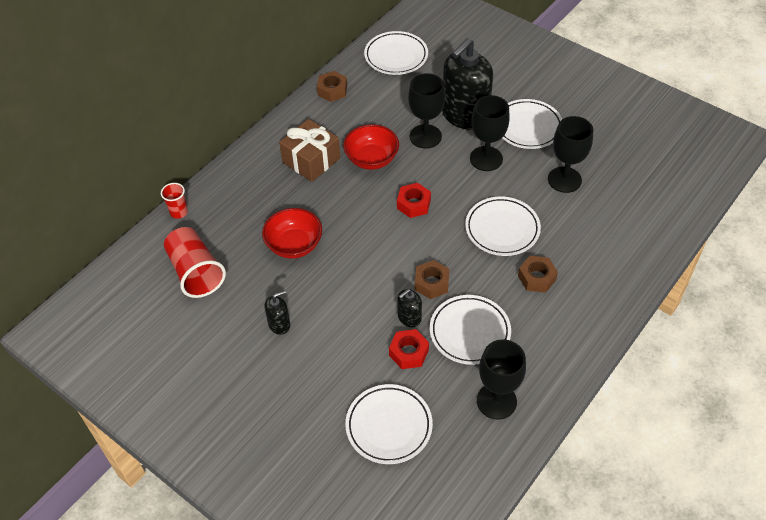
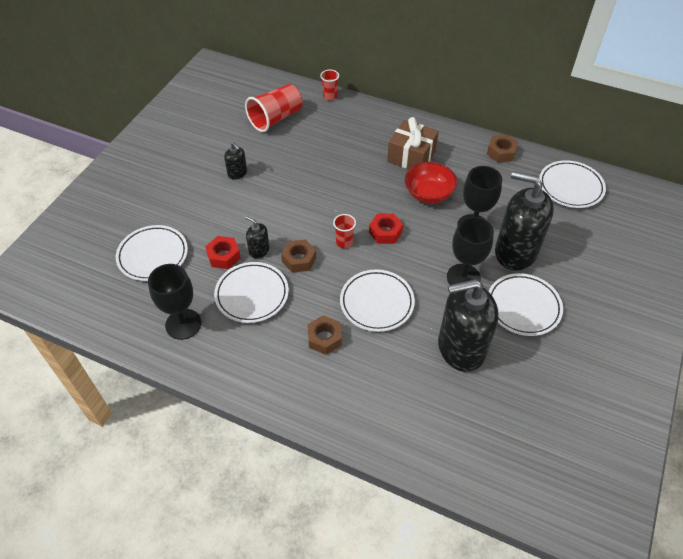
camera: 75 degrees right, 0 degrees up
red bowl [262,208,322,259] -> none
black goblet [548,116,593,193] -> black soap dispenser [438,279,499,372]
none -> red cup [333,214,356,248]

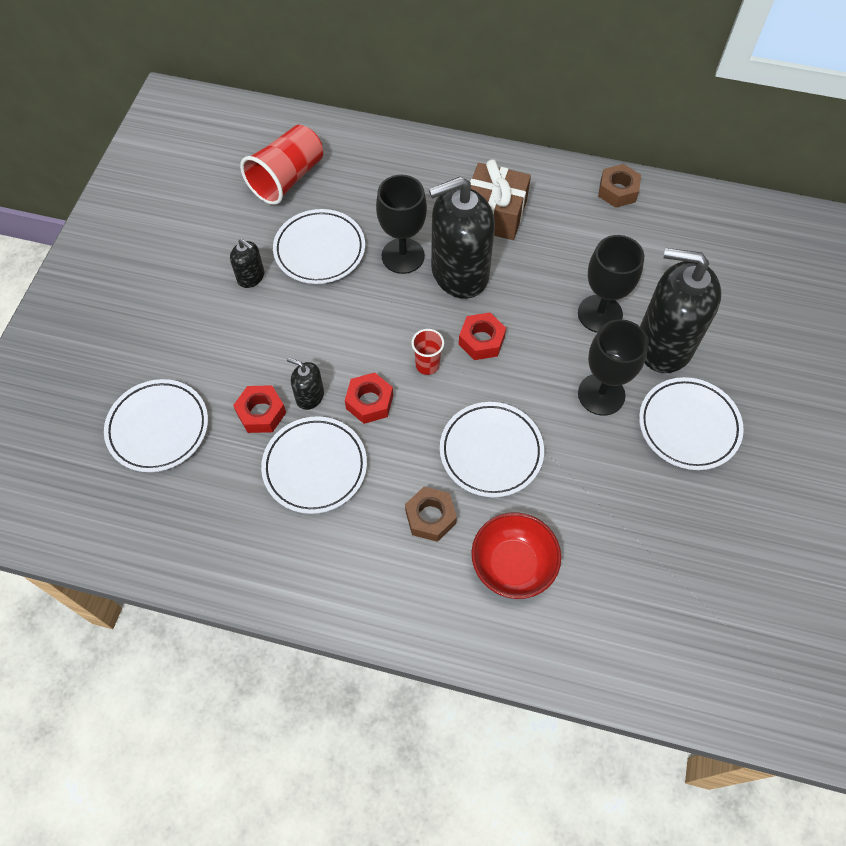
camera: 10 degrees left, 10 degrees up
black goblet [148,264,201,340] -> black goblet moved to [376,175,427,274]
brown nut [281,239,316,273] -> red nut [345,372,393,424]
red cup [320,70,339,100] -> none
red bowl [405,162,457,204] -> red bowl moved to [471,512,561,599]
black soap dispenser [438,279,499,372] -> black soap dispenser moved to [429,176,495,299]
white plate [539,160,606,208] -> white plate moved to [273,209,365,284]

